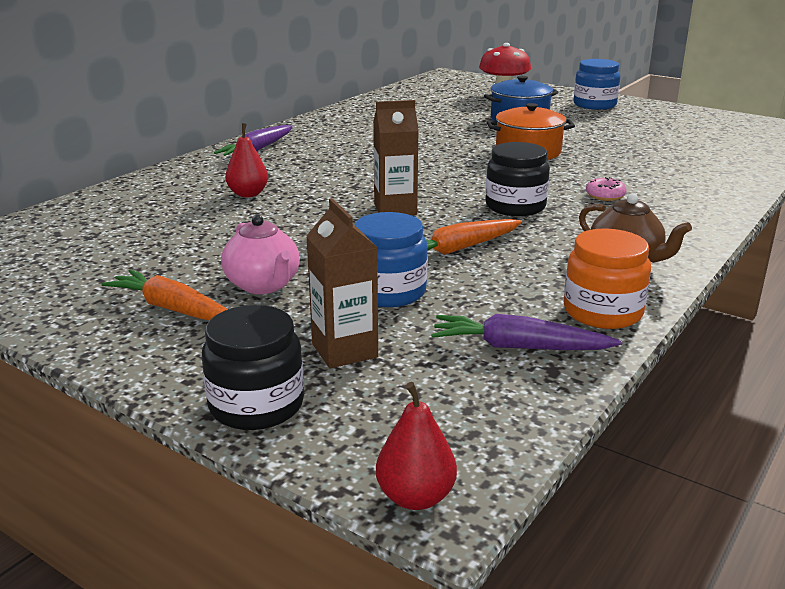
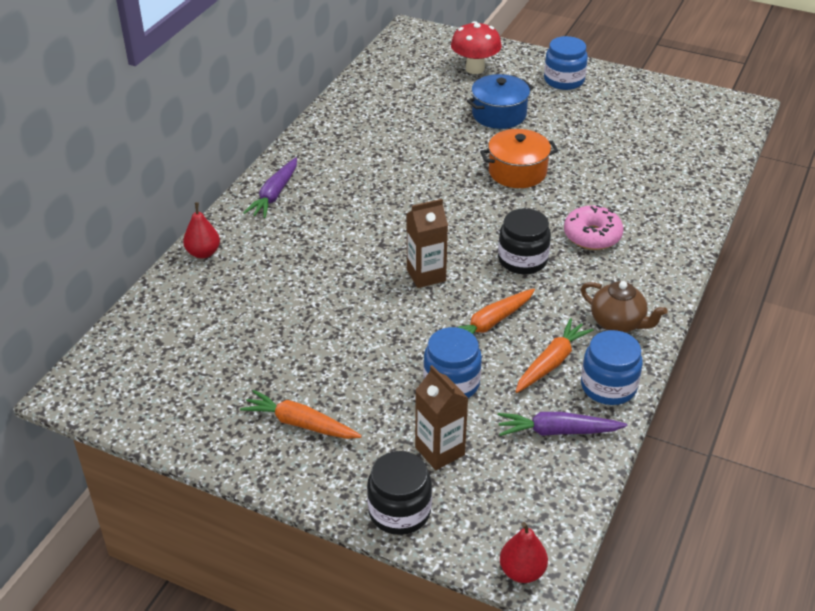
camera: 10 degrees left, 15 degrees up
pink teapot [221,215,300,294] -> none
red pear [225,123,268,197] -> red pear moved to [183,202,220,259]
orange jar [564,228,651,329] -> blue jar [581,330,643,405]
pink donut [586,177,627,201] -> pink donut [564,205,623,250], size x1.78
none -> orange carrot [515,318,593,393]

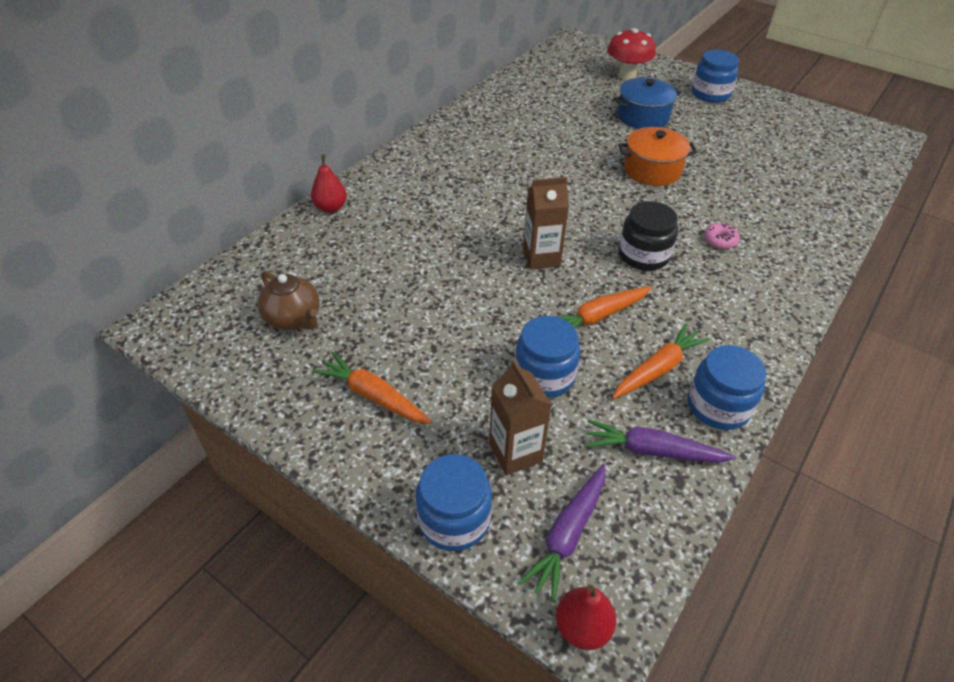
camera: 10 degrees right, 5 degrees up
purple carrot [243,158,297,218] -> purple carrot moved to [518,464,605,603]
black jar [367,451,432,535] -> blue jar [415,454,492,551]
pink donut [564,205,623,250] -> pink donut [704,223,740,249], size x0.56
brown teapot [581,281,668,332] -> brown teapot moved to [257,271,320,330]

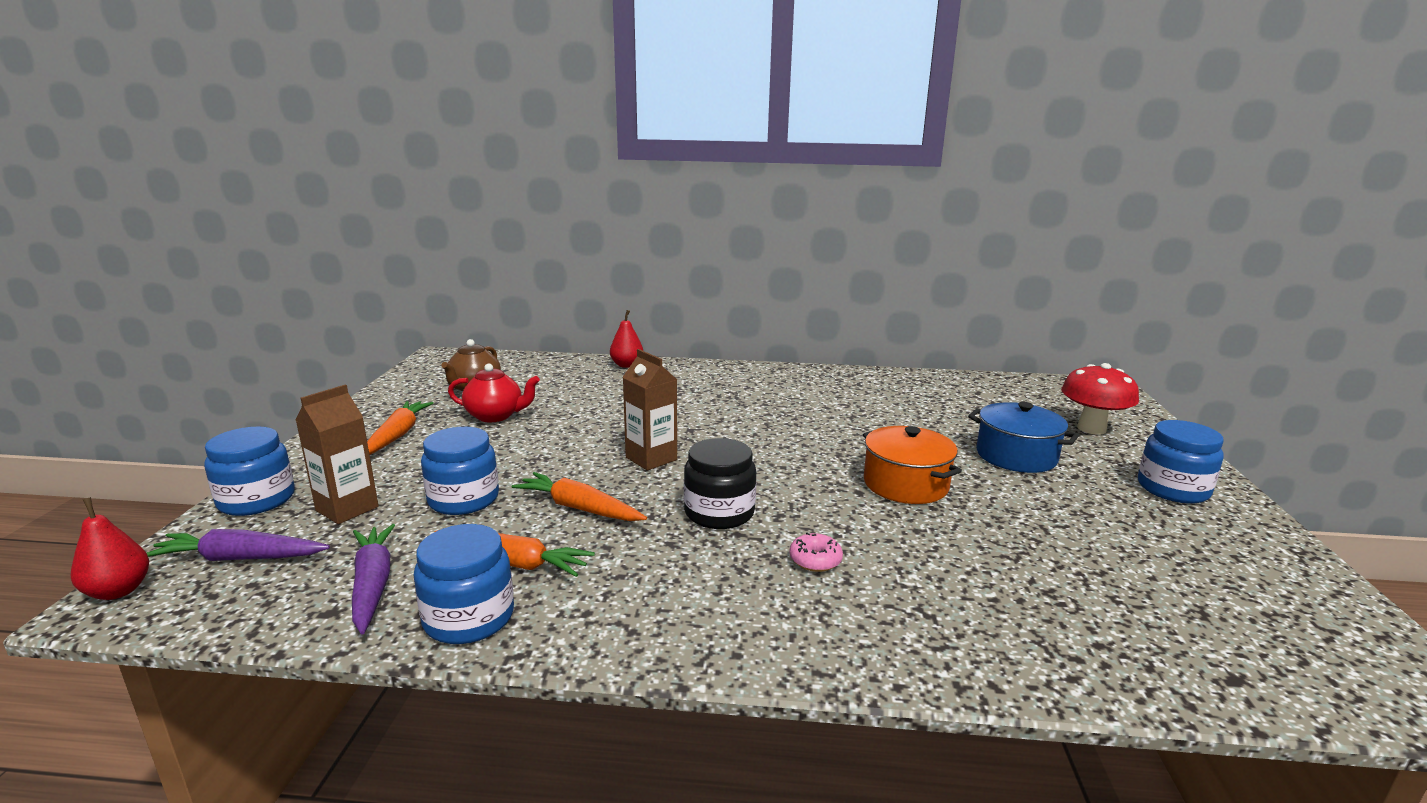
camera: 60 degrees right, 25 degrees down
none -> red teapot [448,363,540,422]

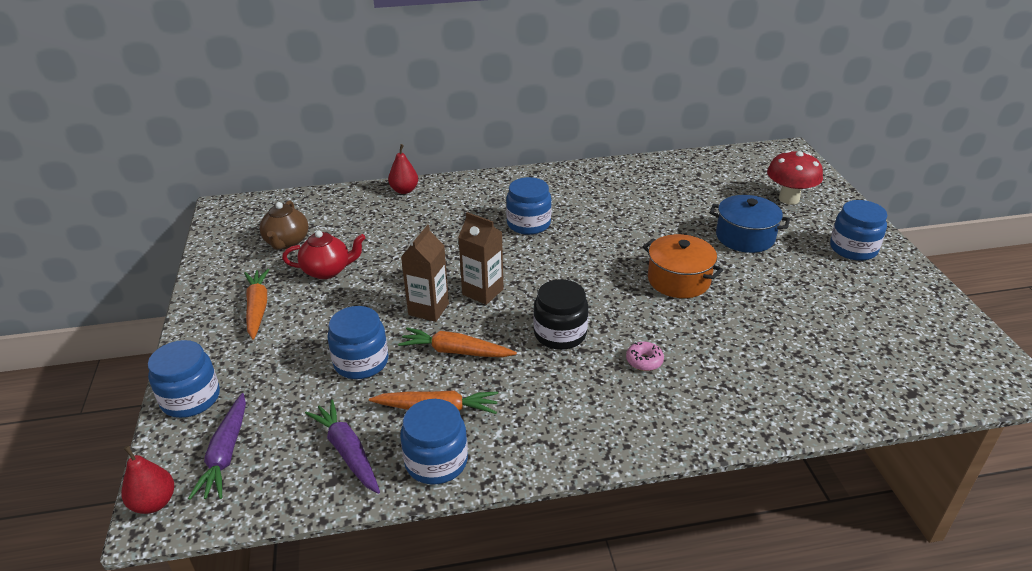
camera: 15 degrees left, 15 degrees up
purple carrot [147,529,330,561] -> purple carrot turned 75 degrees counterclockwise [188,393,246,500]
brown carton [296,384,379,524] -> brown carton moved to [401,225,449,322]
none -> blue jar [506,177,552,235]

